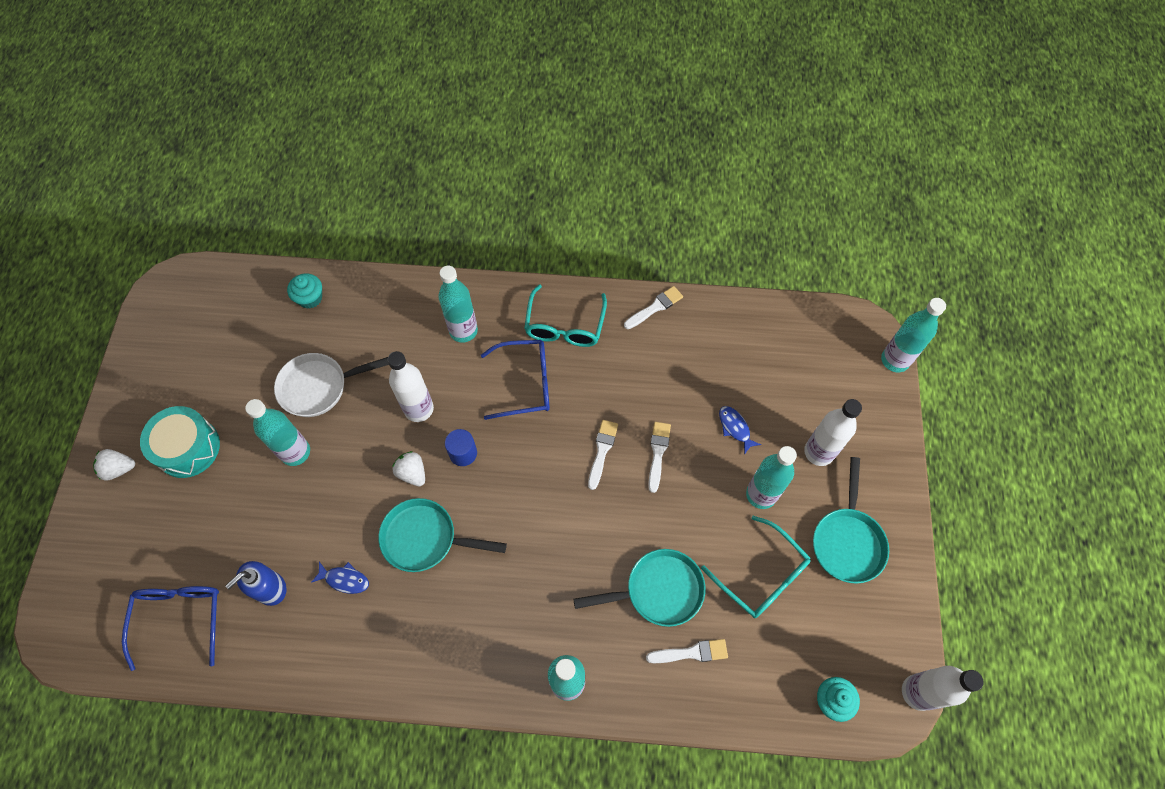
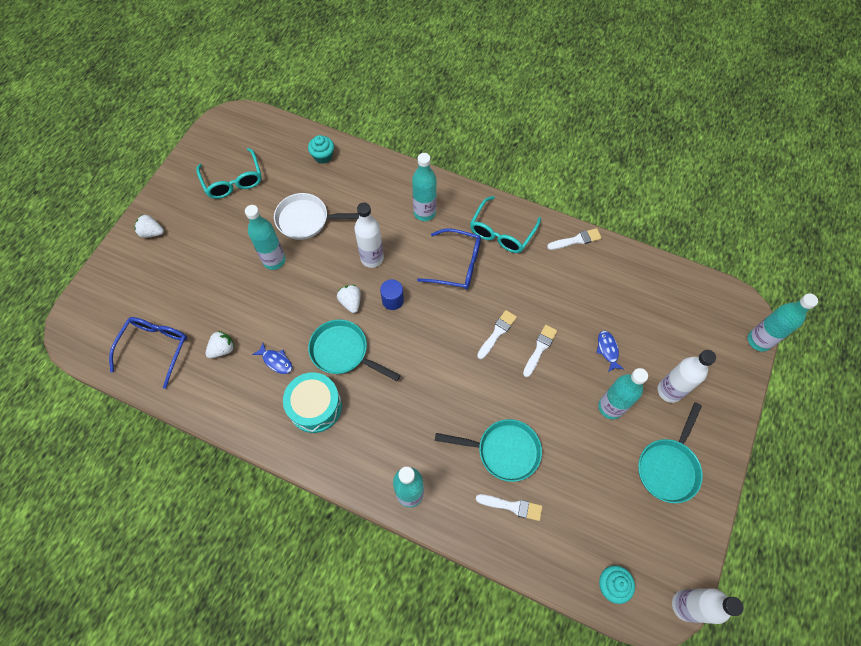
camera: 20 degrees right, 0 degrees up
turquoise drum [140,406,220,478] -> turquoise drum moved to [283,372,342,433]
blue soap dispenser [226,561,287,606] -> white strawberry [206,331,235,358]
turquoise glasses [701,516,810,618] -> turquoise glasses moved to [196,148,262,199]

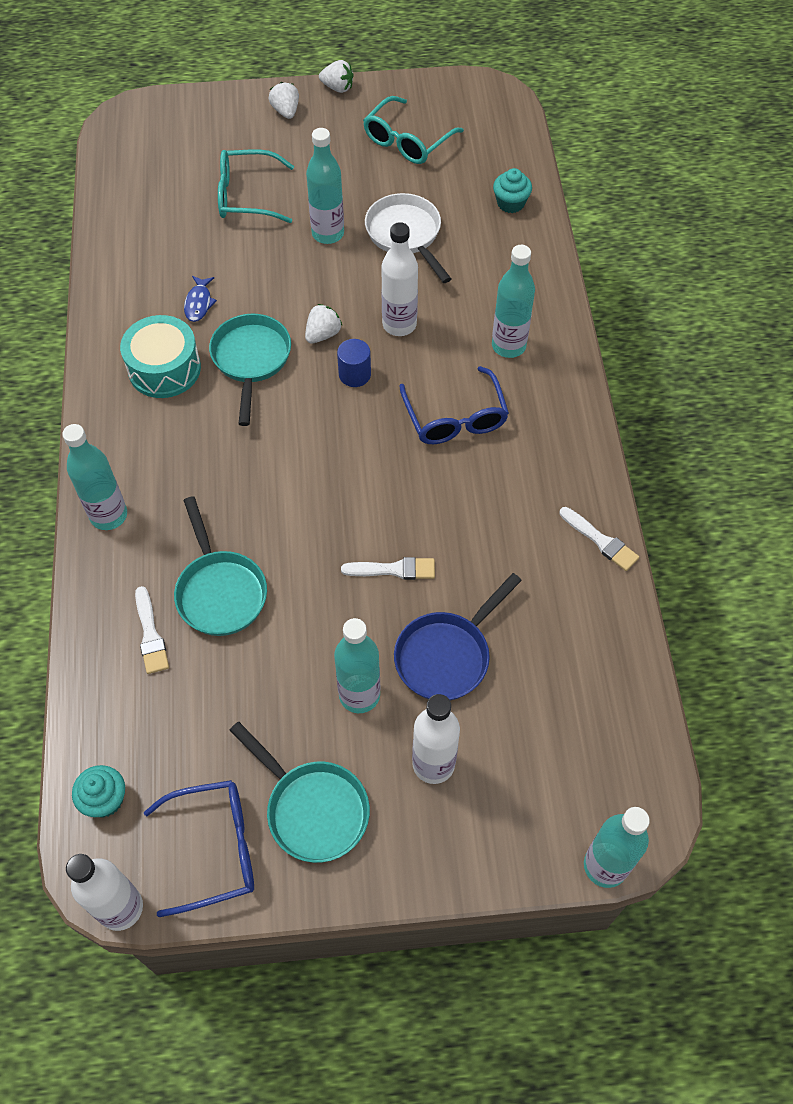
camera: 60 degrees right, 5 degrees down
blue glasses [109,317,187,389] -> blue glasses moved to [144,780,254,917]
white strawberry [206,331,235,358] -> white strawberry moved to [319,60,354,93]
turquoise glasses [470,196,541,253] -> turquoise glasses moved to [218,149,294,223]
white brush [477,310,517,359] -> none
blue fish [596,331,624,372] -> blue pan [394,573,522,700]
turquoise pan [638,402,703,503] -> turquoise pan turned 135 degrees counterclockwise [230,722,370,863]

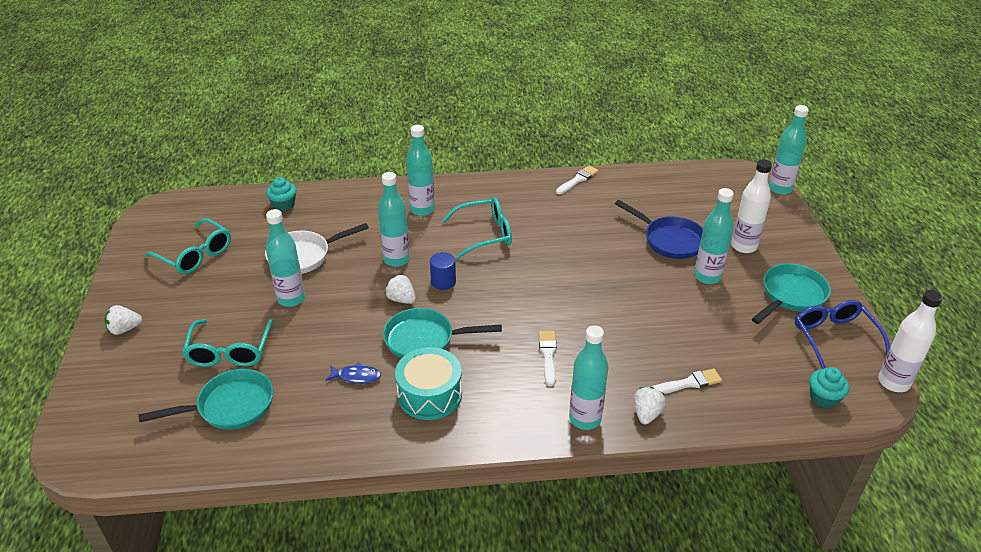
camera: 90 degrees left, 20 degrees down
turquoise pan [174,496,267,636] -> turquoise pan moved to [138,369,273,430]
white strawberry [319,60,354,93] -> white strawberry moved to [633,387,666,424]
white brush [341,557,435,580] -> white brush moved to [539,331,557,386]
white bottle [381,222,418,336] -> turquoise bottle [378,172,410,267]
blue glasses [399,366,509,444] -> turquoise glasses [442,197,512,259]

